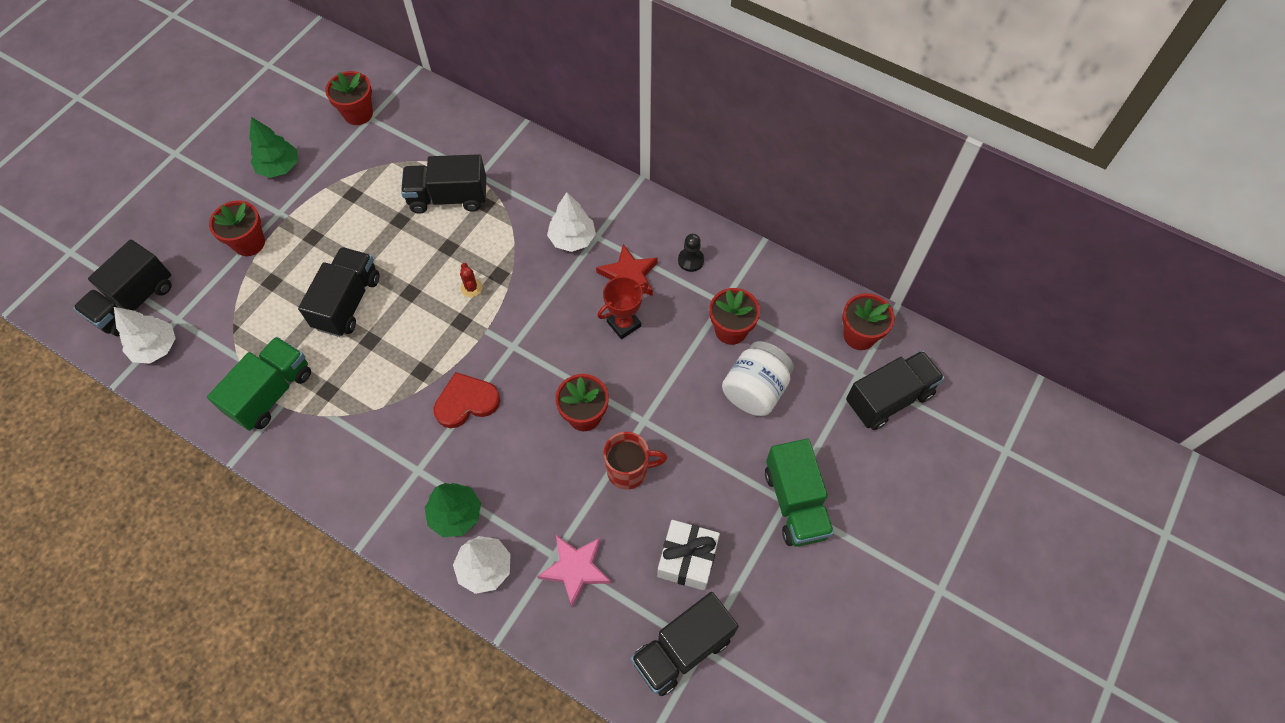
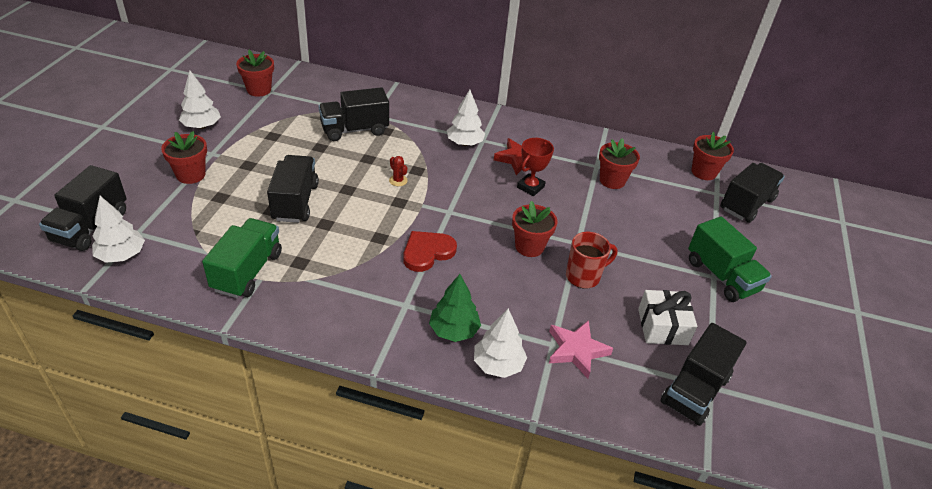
camera: 20 degrees left, 20 degrees down
green tree [249,117,297,178] -> white tree [179,70,221,129]
black pawn [678,234,704,272] -> none
white jar [722,341,794,416] -> none

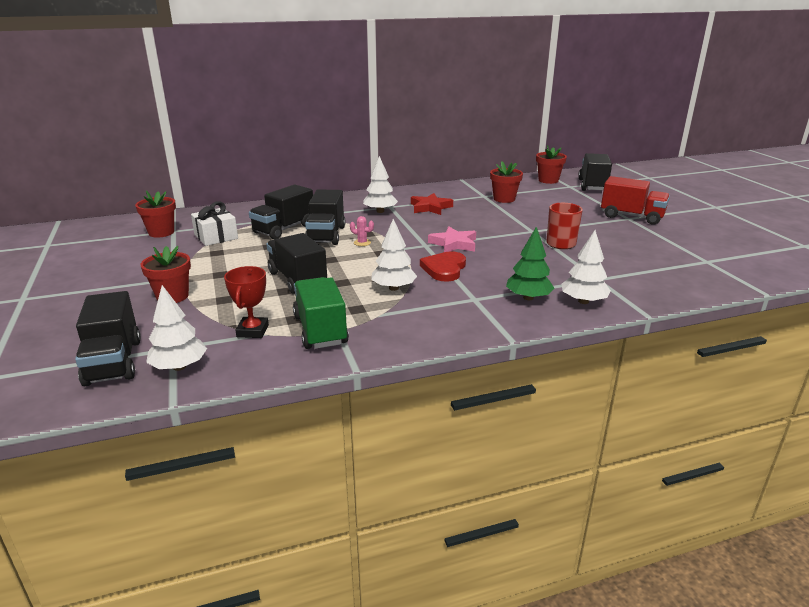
camera: 30 degrees left, 15 degrees down
white tree [179,70,221,129] -> white tree moved to [371,219,417,291]
red cactus [389,156,408,186] -> pink cactus [350,216,374,246]
red flower pot [512,201,557,257] -> none
red trophy [517,138,554,196] -> red trophy moved to [224,266,269,338]
pink star [549,320,613,378] -> pink star moved to [428,226,476,252]
white gift [638,290,697,345] -> white gift moved to [191,201,238,246]
black truck [661,323,747,426] -> black truck moved to [305,189,345,245]
green truck [688,216,772,302] -> red truck [601,176,670,225]

